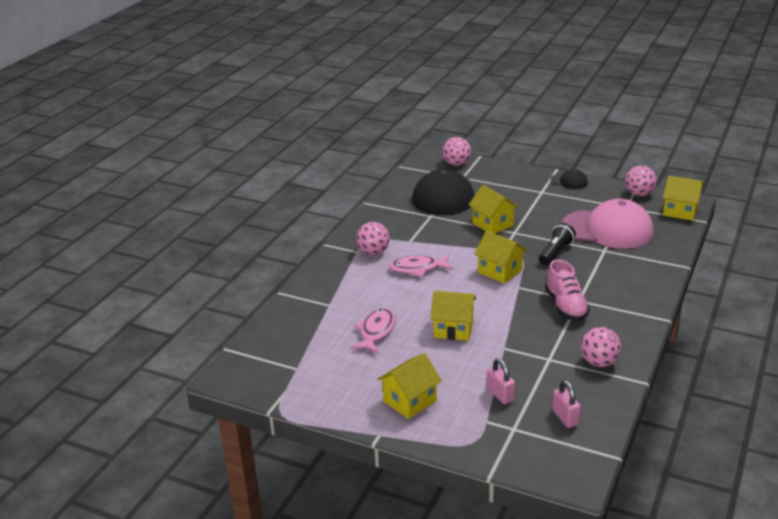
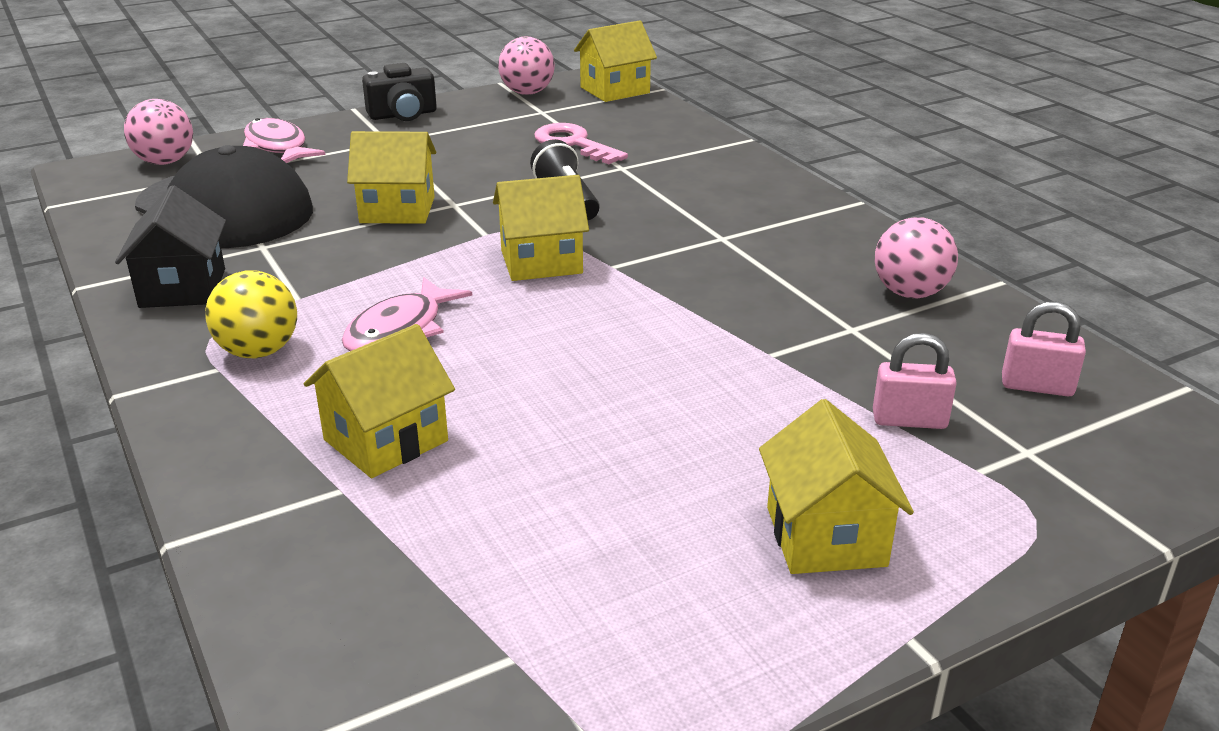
camera: 55 degrees left, 0 degrees up
pink fish [351,308,395,354] -> pink fish moved to [243,118,326,163]
pink ball [356,222,390,255] -> yellow ball [205,270,297,358]
yellow house [430,291,476,341] -> yellow house moved to [304,324,455,478]
pink shoe [545,260,590,321] -> none
black cap [550,169,588,189] -> black camera [362,63,437,121]
pink cap [562,199,654,249] -> pink key [534,123,628,164]
none -> black house [115,185,226,308]

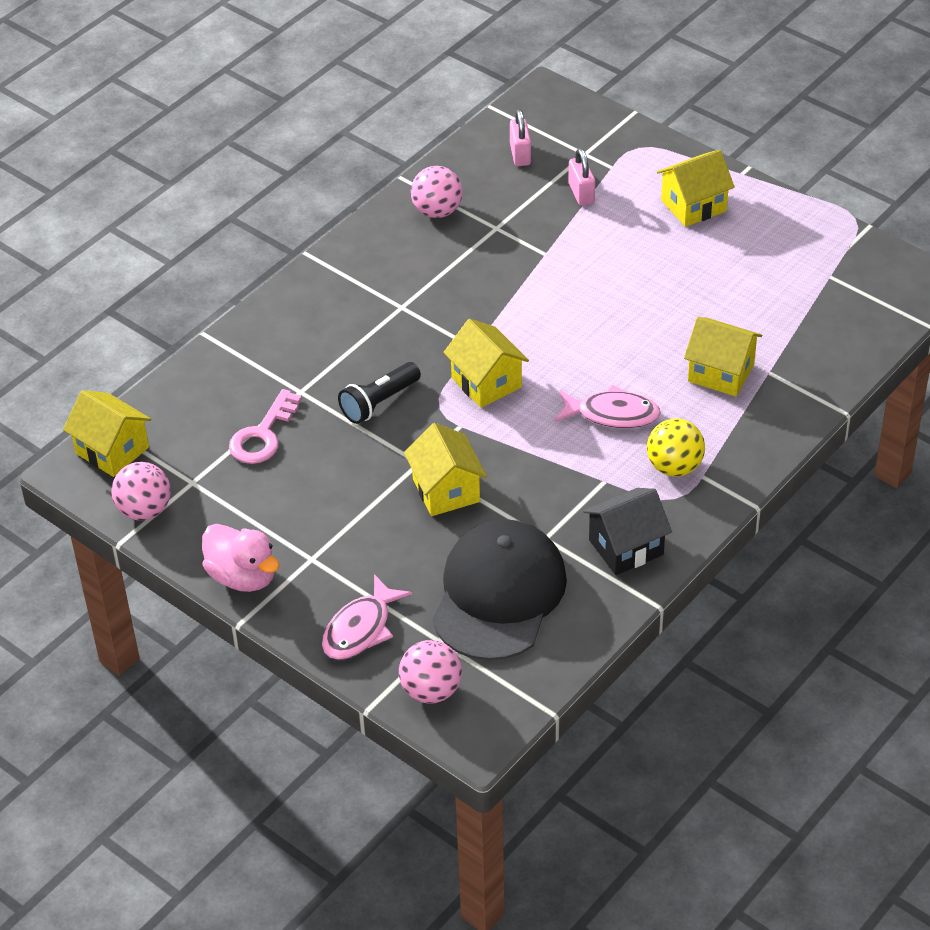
camera: 110 degrees left, 15 degrees up
black camera [362,63,437,121] -> pink duck [202,524,280,592]

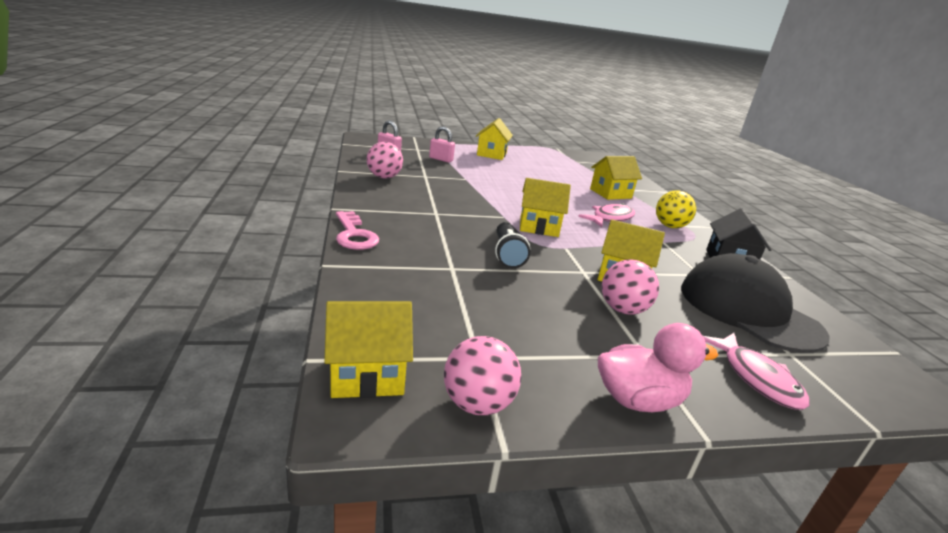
camera: 55 degrees left, 20 degrees down
pink key [229,389,302,464] -> pink key moved to [336,211,379,250]
pink ball [399,640,462,704] -> pink ball moved to [602,259,659,315]

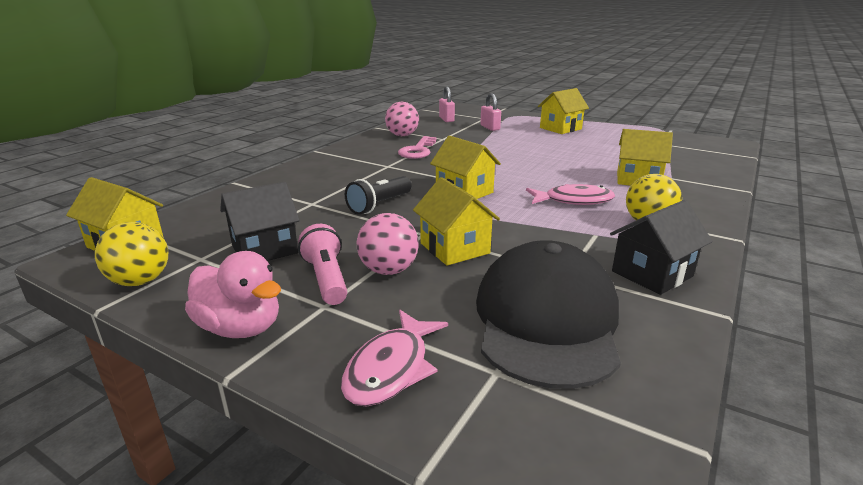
camera: 45 degrees right, 0 degrees up
pink key [336,211,379,250] -> pink key moved to [398,136,437,159]
pink ball [444,336,521,415] -> yellow ball [95,222,168,286]
none -> black house [220,182,300,261]
none -> pink flashlight [298,224,347,305]

